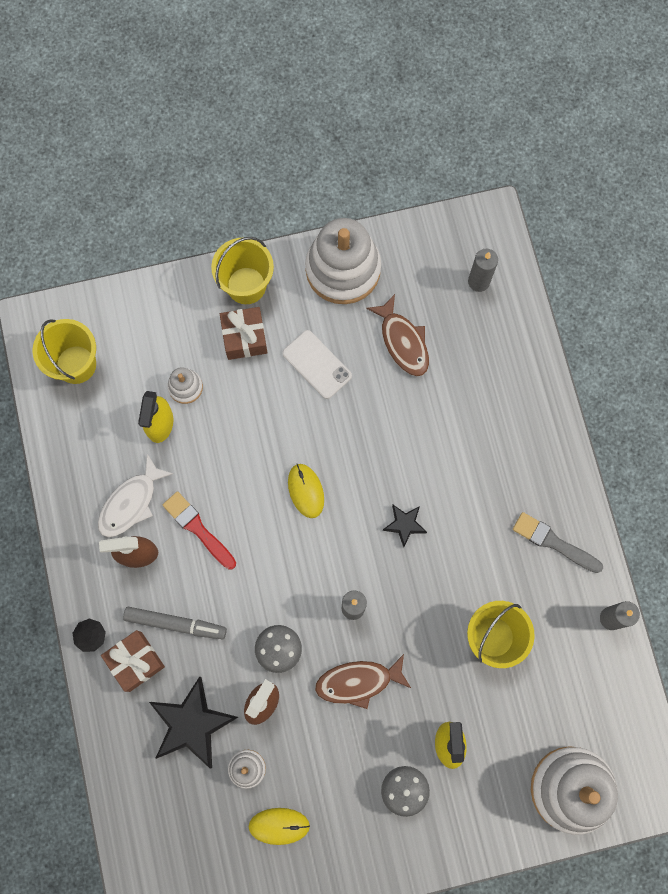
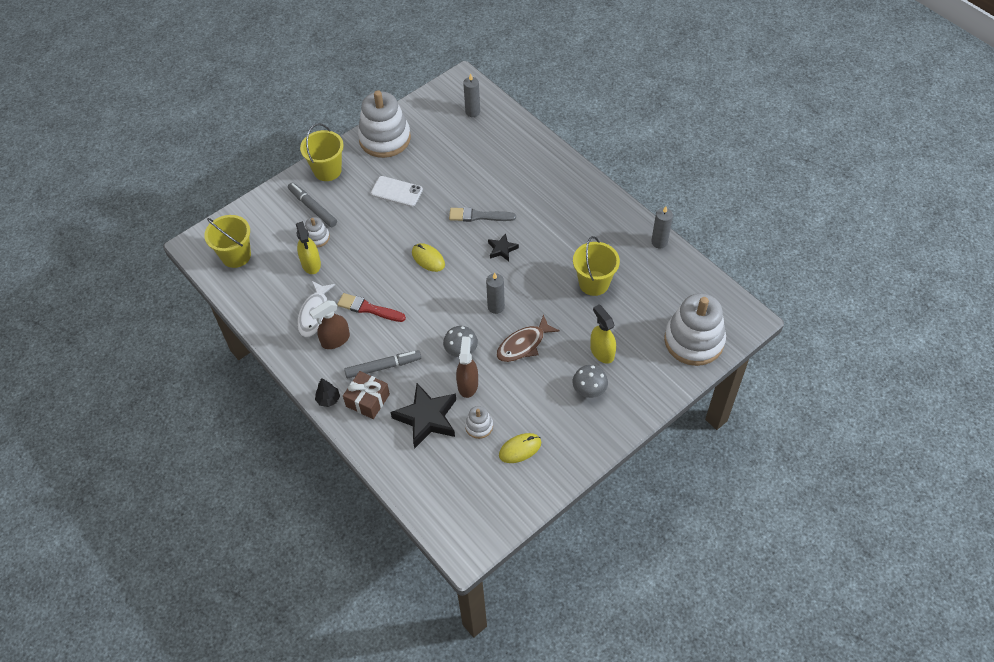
camera: 25 degrees left, 20 degrees down
brown gift [220,307,268,360] -> none
brown fish [366,294,429,376] -> none
grey brush [513,512,603,573] -> grey brush moved to [449,207,516,222]
none -> grey marker [288,182,337,227]

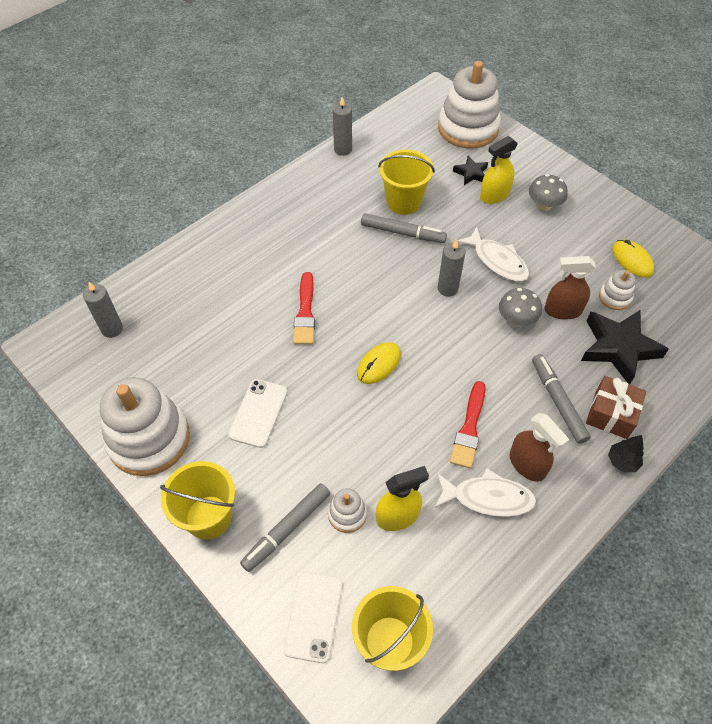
camera: 95 degrees left, 0 degrees up
grey brush [449,207,516,222] -> red brush [293,272,315,344]
black star [488,233,519,261] -> black star moved to [453,156,488,185]
brown fish [496,314,560,362] -> white fish [457,227,529,282]
none -> white phone [283,572,342,663]
none -> grey marker [361,213,447,243]

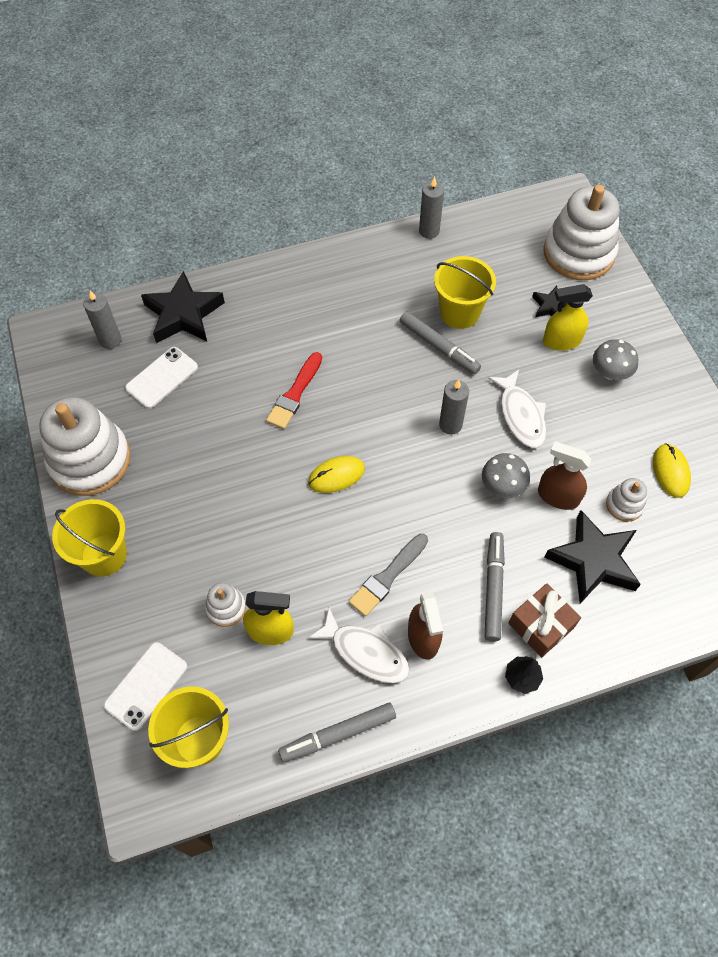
camera: 25 degrees right, 5 degrees up
white phone [228,379,287,448] -> white phone moved to [125,347,198,409]
grey marker [240,483,330,572] -> grey marker moved to [278,703,396,762]
red brush [450,381,486,468] -> grey brush [349,534,428,616]
none -> black star [141,271,225,343]

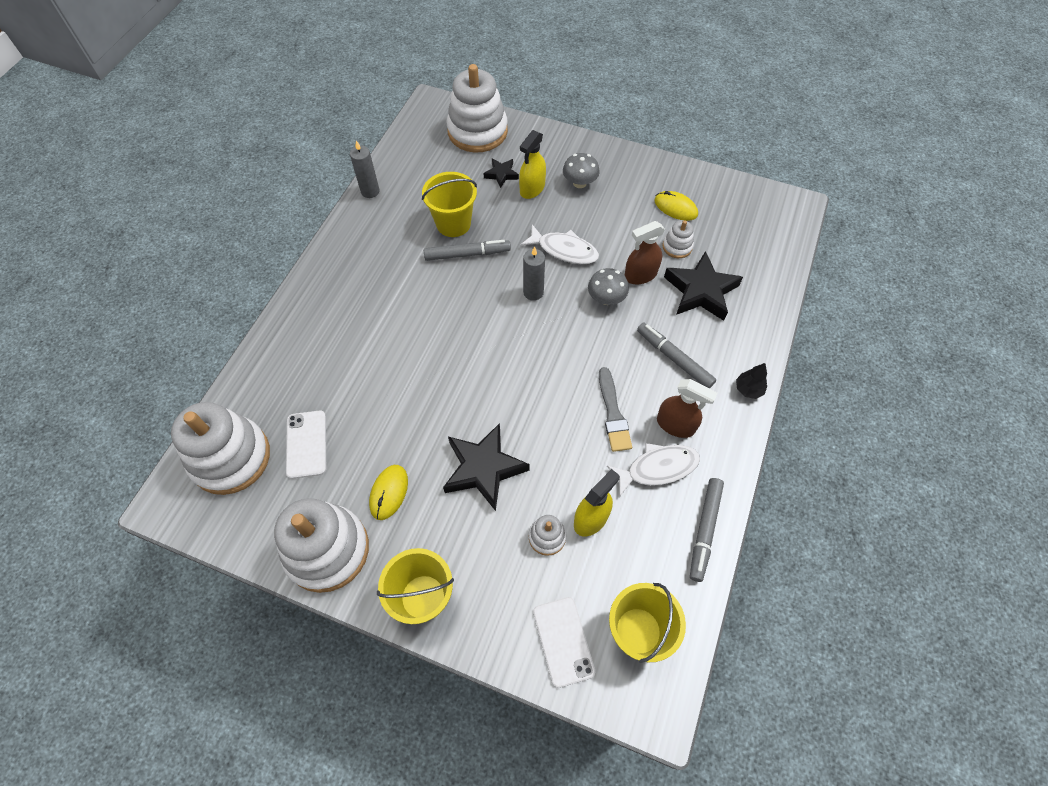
camera: 50 degrees left, 0 degrees up
grey candle [83,291,121,349] -> white stacking toy [171,402,270,495]
black star [141,271,225,343] -> black star moved to [443,423,529,511]
red brush [266,352,322,429] -> none
yellow mouse [308,456,365,493] -> yellow mouse moved to [369,465,408,520]
brown gift [508,583,581,657] -> none

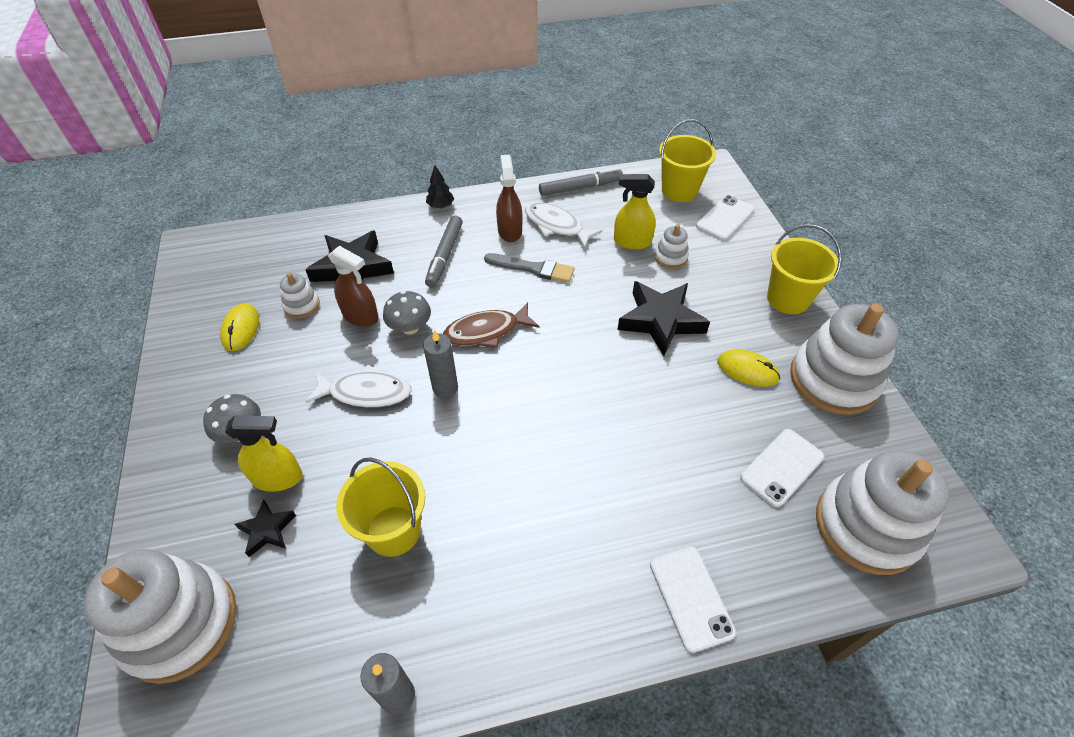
camera: 125 degrees left, 10 degrees down
yellow mouse [369,465,408,520] -> yellow mouse turned 45 degrees clockwise [717,349,780,387]
grey marker [424,240,511,261] -> none
white fish [521,225,599,264] -> white fish turned 105 degrees clockwise [306,365,412,407]
grey brush [599,367,632,452] -> grey brush turned 60 degrees clockwise [484,253,574,283]
none -> brown fish [443,302,540,348]
none -> white phone [650,546,736,653]

